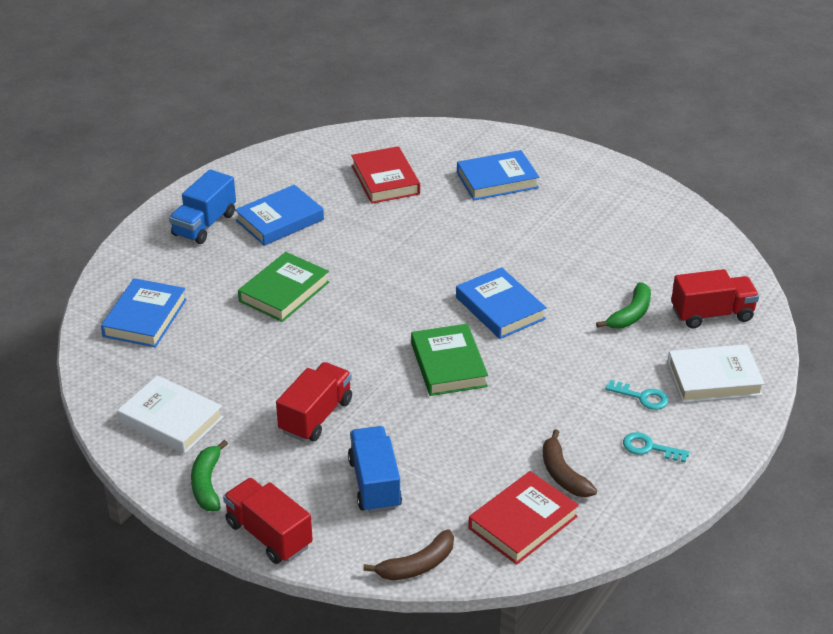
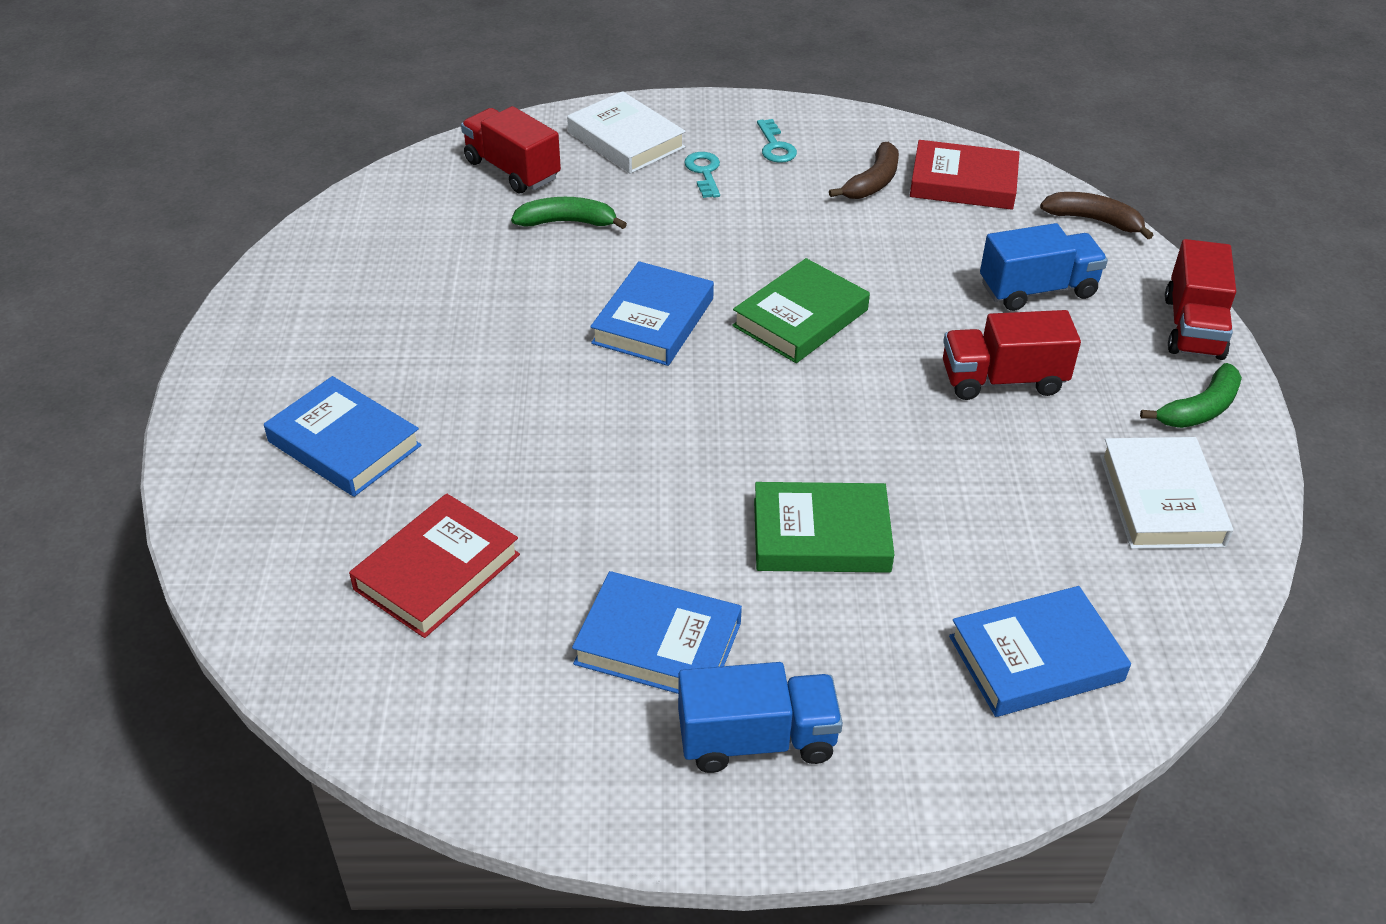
camera: 125 degrees left, 5 degrees up
blue truck [348,426,402,513] -> blue truck turned 150 degrees counterclockwise [980,223,1108,311]

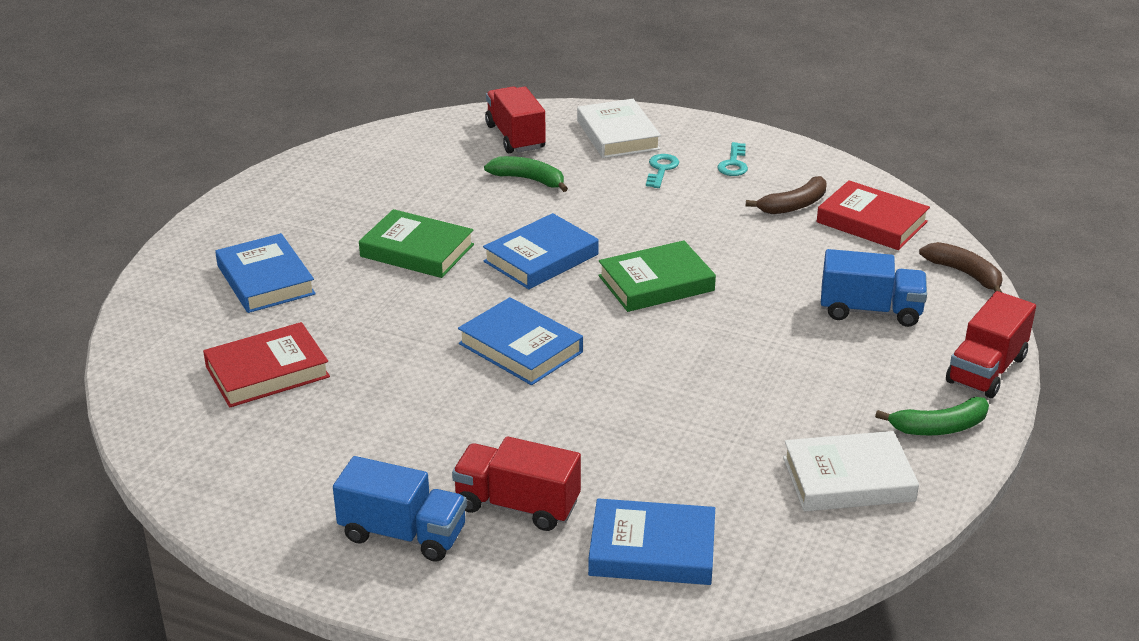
camera: 25 degrees right, 10 degrees down
blue book [572,571,742,694] -> blue book moved to [458,297,583,385]
green book [754,482,894,573] -> green book moved to [359,209,474,278]
red truck [943,310,1081,400] -> red truck moved to [452,436,581,531]
white book [1100,437,1233,549] -> white book turned 60 degrees clockwise [783,431,919,511]

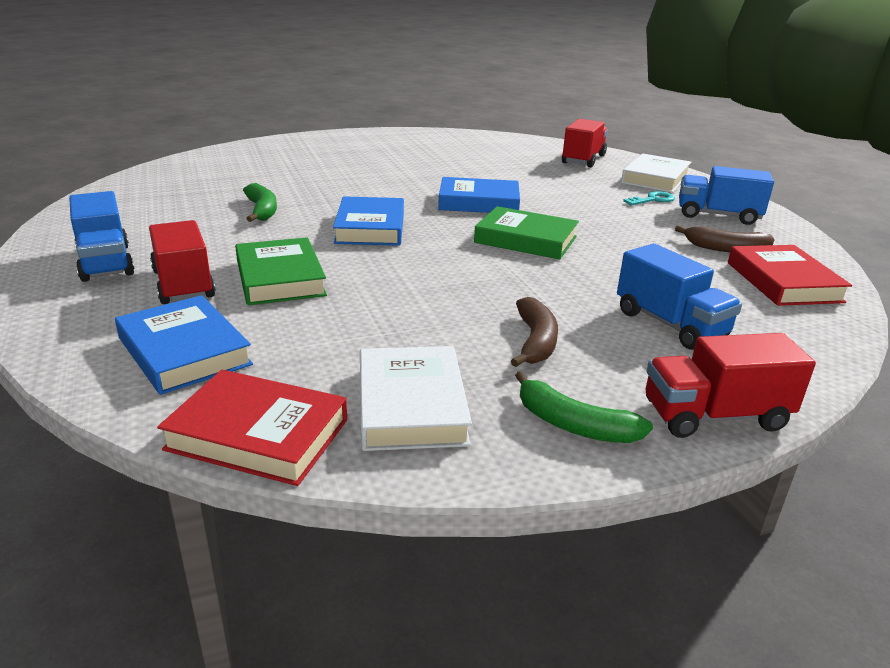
camera: 45 degrees right, 5 degrees down
red book [203,322,330,407] -> red book moved to [157,370,347,486]
blue book [215,233,316,313] -> none
green book [359,209,474,278] -> green book moved to [235,237,327,305]
green banana [484,156,568,192] -> green banana moved to [243,183,277,222]
turquoise key [717,142,748,176] -> blue truck [679,166,774,225]
white book [783,431,919,511] -> white book turned 45 degrees clockwise [360,346,472,451]
brown banana [919,242,1003,292] -> brown banana moved to [511,297,558,367]

